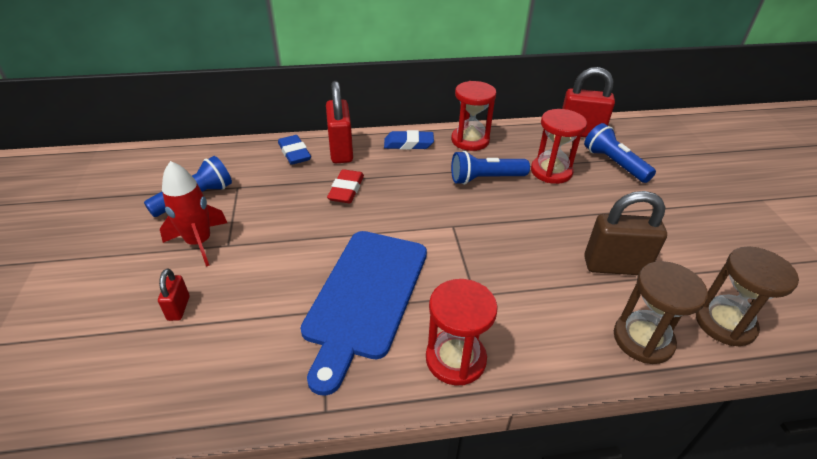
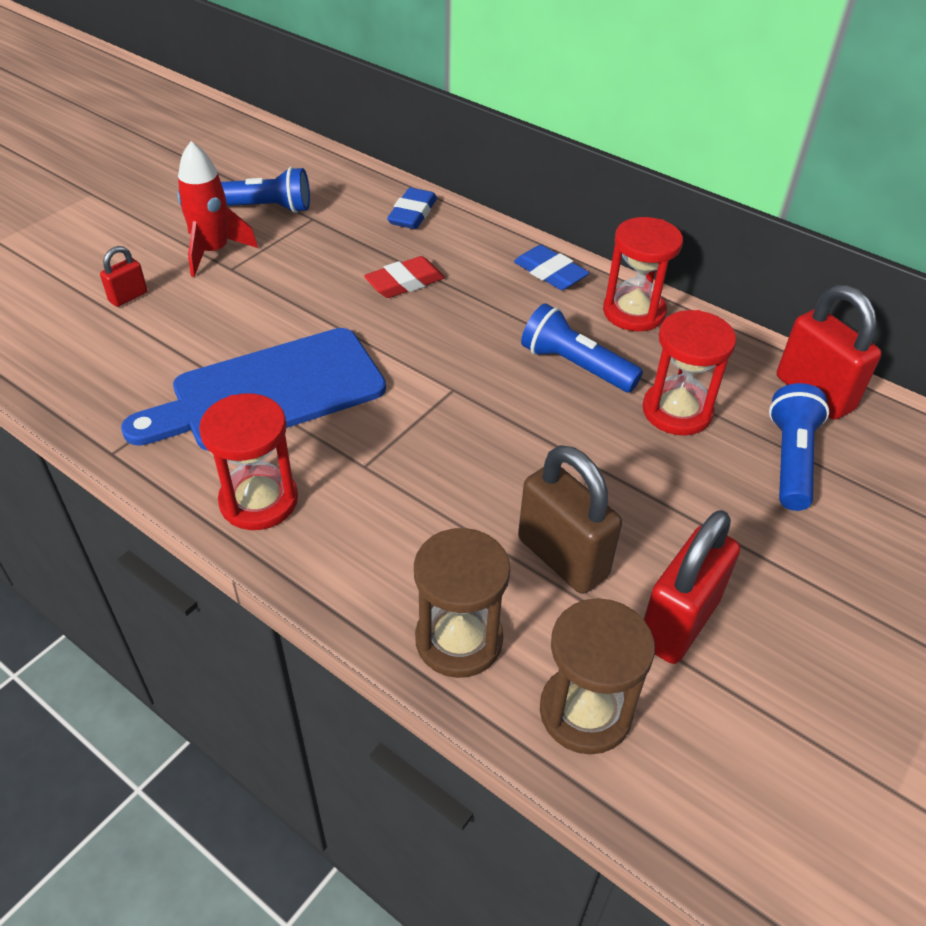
camera: 45 degrees right, 5 degrees up
red padlock [326,81,353,163] -> red padlock moved to [644,510,740,664]

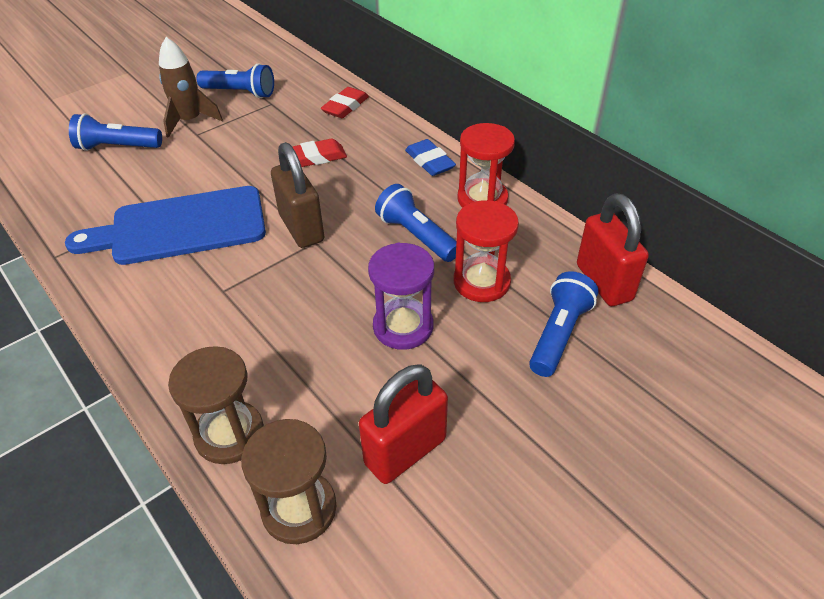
camera: 15 degrees right, 0 degrees up
red padlock [100,246,147,307] -> blue flashlight [69,114,162,151]
red rocket [177,141,258,277] -> brown rocket [159,37,223,138]
red hourglass [199,393,298,530] -> none
blue eraser [387,188,437,229] -> red eraser [321,87,369,118]
brown padlock [518,445,622,594] -> brown padlock moved to [271,142,324,248]
none -> purple hourglass [368,243,434,350]

